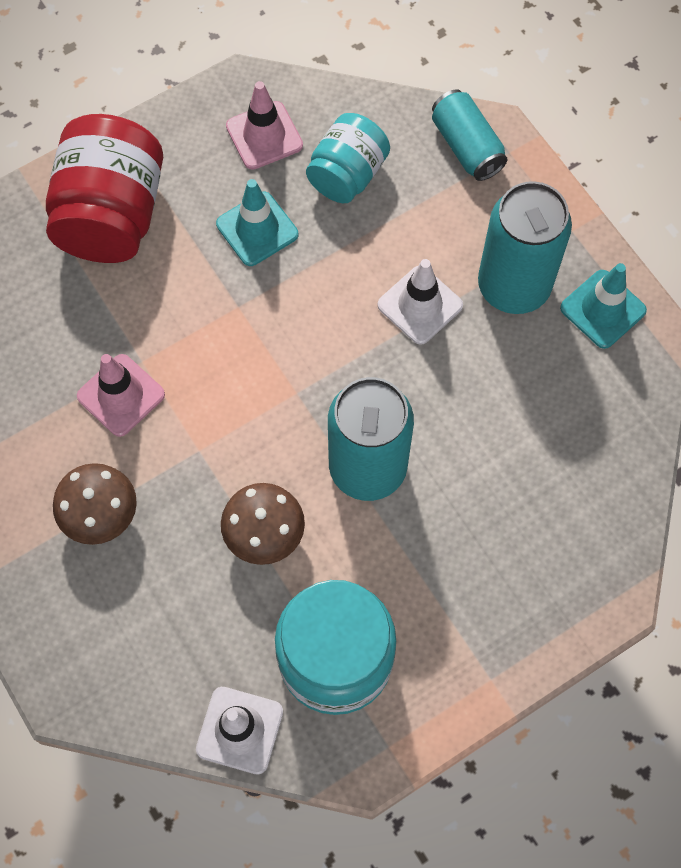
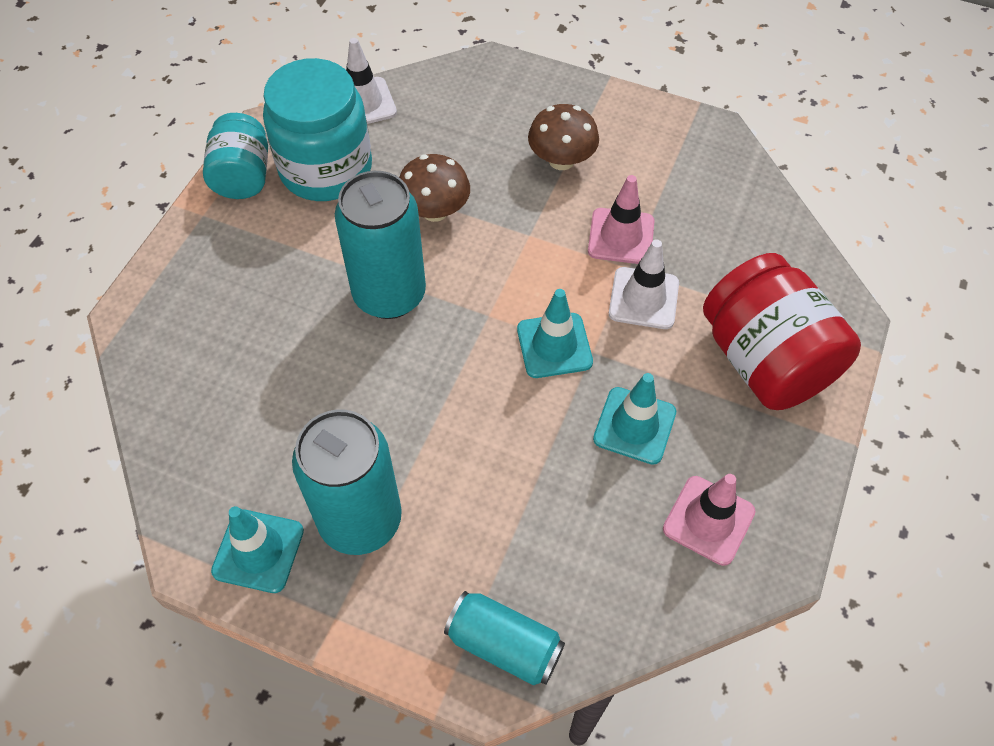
camera: 145 degrees right, 10 degrees down
turquoise jar [306,113,390,203] -> turquoise jar moved to [203,113,268,199]
white traffic cone [378,259,463,345] -> white traffic cone moved to [609,239,679,329]
none -> turquoise traffic cone [517,289,593,378]

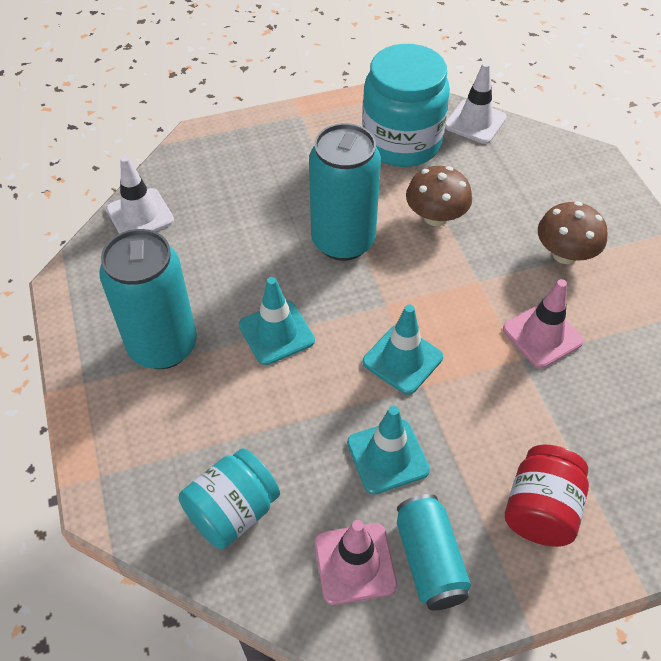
camera: 50 degrees right, 5 degrees down
turquoise jar [203,113,268,199] -> turquoise jar moved to [179,448,280,549]
turquoise traffic cone [211,506,304,593] -> turquoise traffic cone moved to [239,277,315,365]
turquoise can [444,591,565,685] -> turquoise can moved to [397,494,471,610]
white traffic cone [609,239,679,329] -> white traffic cone moved to [106,156,174,234]
red jar [703,253,861,410] -> red jar [505,444,589,547], size x0.62

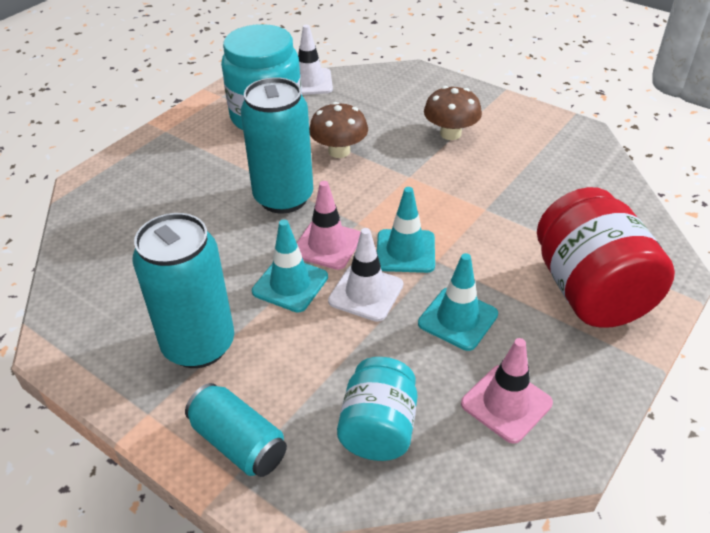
camera: 35 degrees left, 10 degrees down
white traffic cone [106,156,174,234] -> white traffic cone moved to [328,228,403,322]
turquoise can [397,494,471,610] -> turquoise can moved to [185,383,287,477]
pink traffic cone [503,279,584,368] -> pink traffic cone moved to [297,181,361,270]
red jar [505,444,589,547] -> red jar [537,187,675,328], size x1.61

